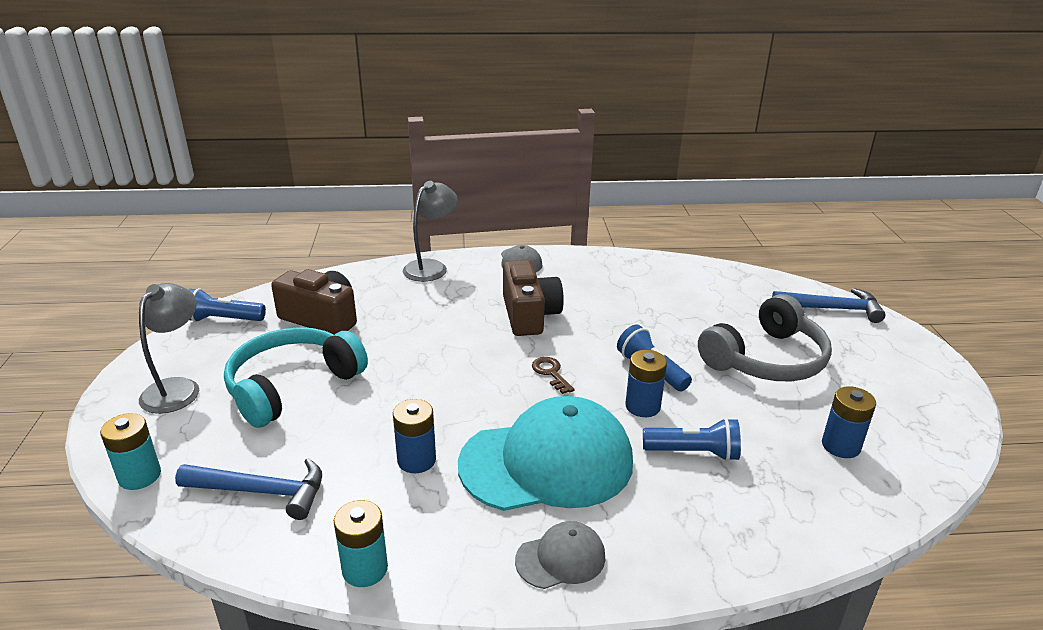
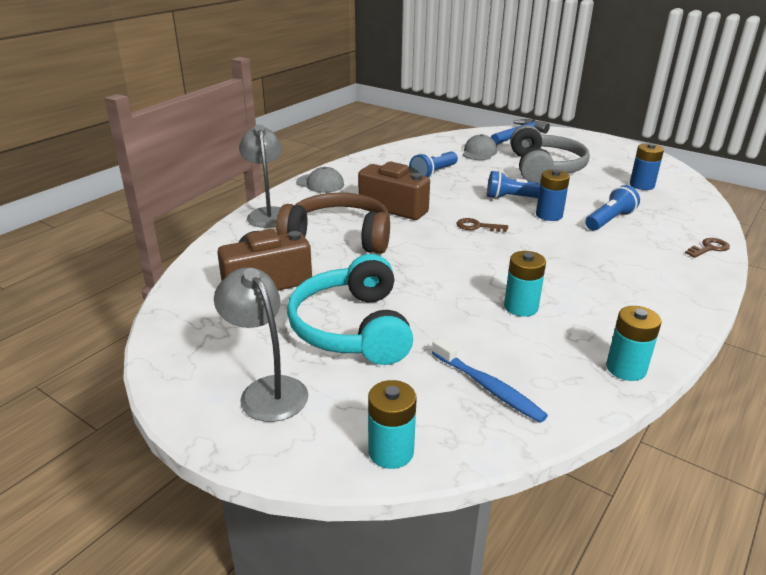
camera: 50 degrees left, 0 degrees up
blue hammer [175,458,322,520] -> blue toothbrush [432,337,548,423]
blue flashlight [188,288,266,322] -> blue flashlight moved to [409,151,458,178]
blue battery [393,399,436,473] -> turquoise battery [504,251,546,317]
turquoise cap [458,396,633,511] -> none
grey cap [515,521,605,589] -> grey cap moved to [462,134,497,160]
none -> brown headphones [276,193,390,254]
none -> brown key [685,238,730,258]

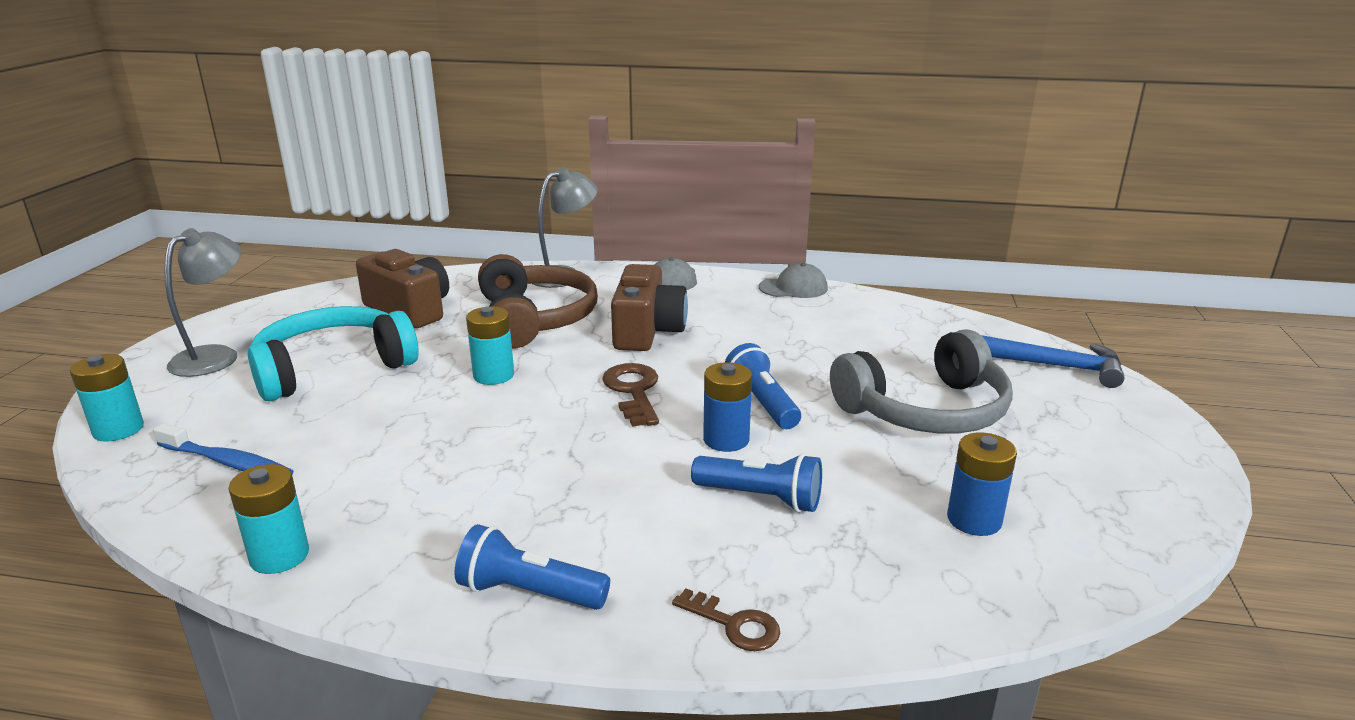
camera: 65 degrees right, 5 degrees down
blue flashlight [409,151,458,178] -> blue flashlight moved to [455,524,610,610]
blue toothbrush [432,337,548,423] -> blue toothbrush turned 90 degrees counterclockwise [153,423,293,475]
brown key [456,218,508,232] -> brown key [602,363,659,427], size x1.54
grey cap [462,134,497,160] -> grey cap moved to [759,263,828,298]
turquoise battery [504,251,546,317] -> turquoise battery moved to [466,307,514,385]

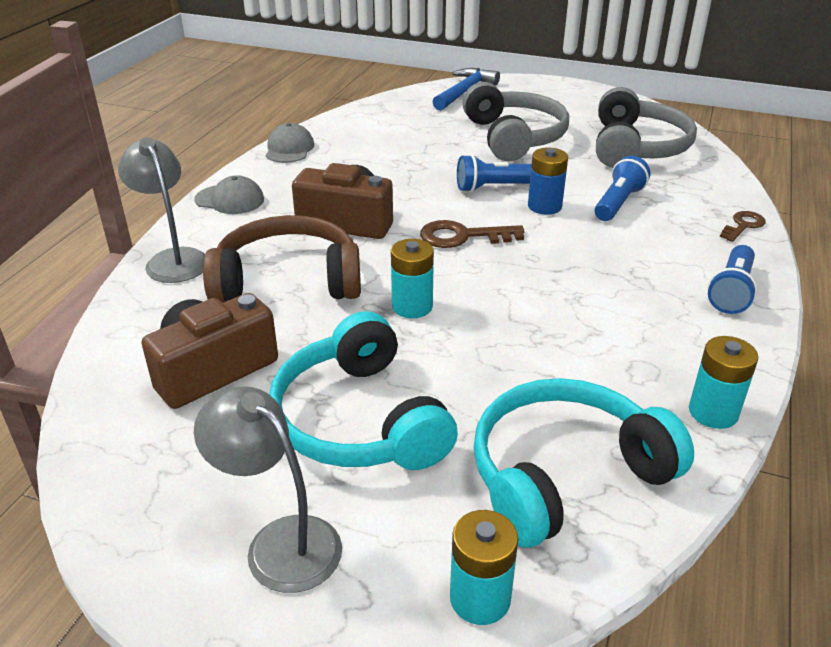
camera: 80 degrees left, 10 degrees up
blue toothbrush [153,423,293,475] -> turquoise headphones [473,378,694,548]
blue battery [947,432,1017,536] -> grey headphones [596,87,697,168]

